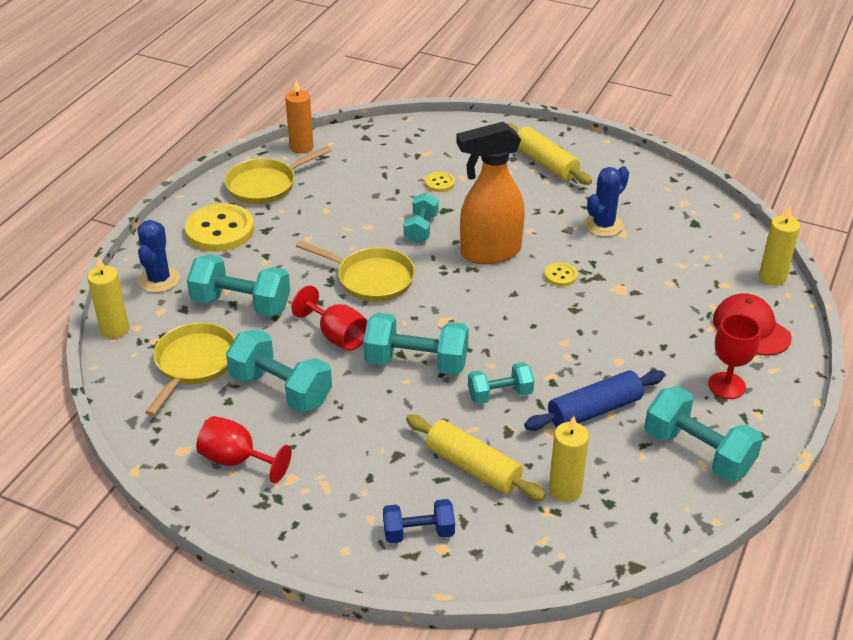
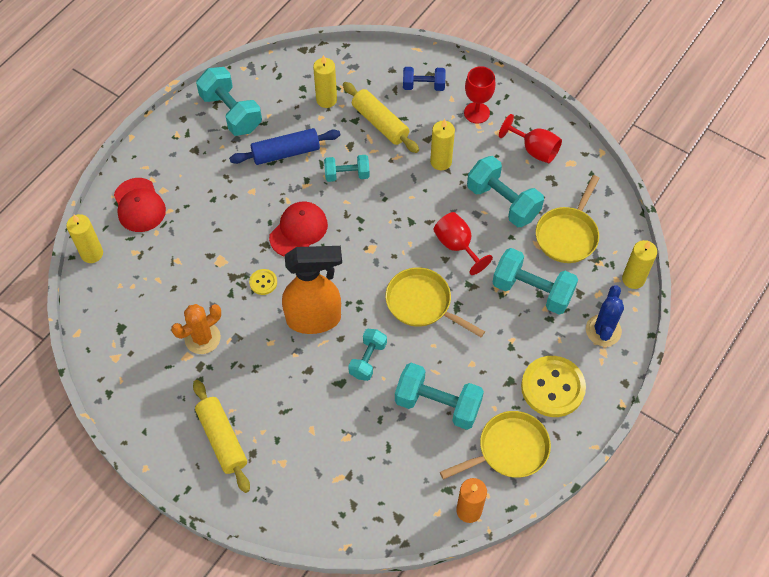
camera: 170 degrees left, 20 degrees up
turquoise dumbbell [363,312,469,375] -> turquoise dumbbell moved to [395,363,484,430]
yellow button [425,172,455,192] -> none
blue cactus [584,166,629,237] -> orange cactus [171,304,221,354]
red goblet [708,314,761,399] -> red goblet moved to [464,66,495,124]
none -> red cap [269,202,328,257]
none -> yellow candle [430,119,455,170]

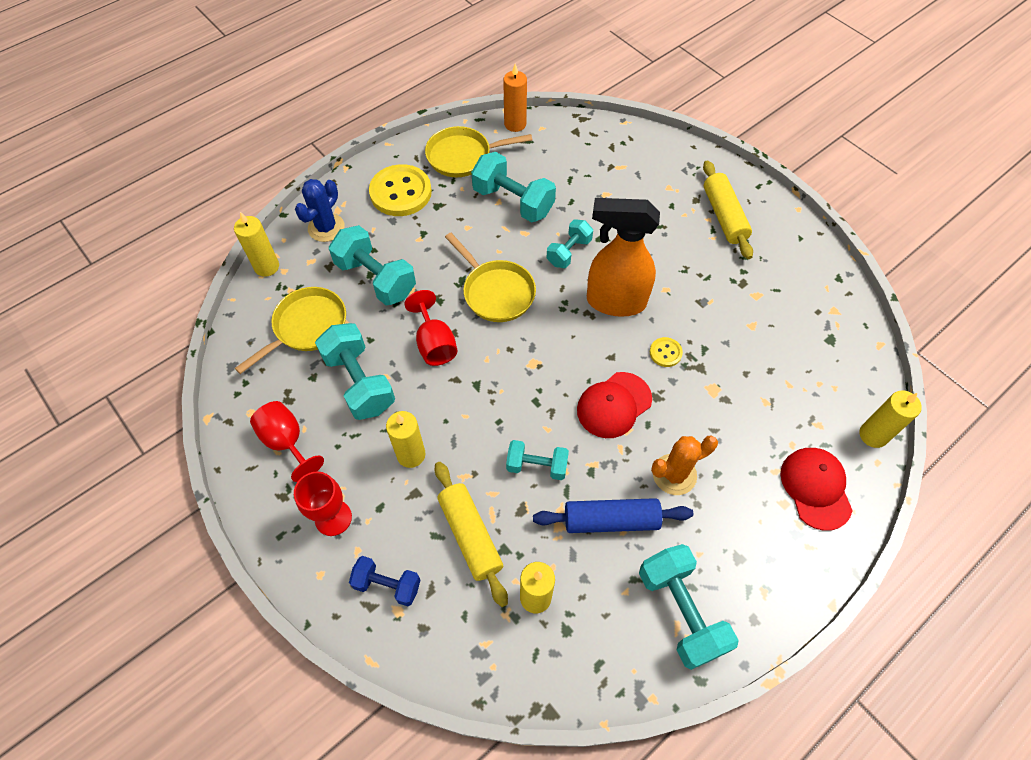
camera: 165 degrees left, 0 degrees up
orange cactus [171,304,221,354] -> orange cactus moved to [651,436,718,495]

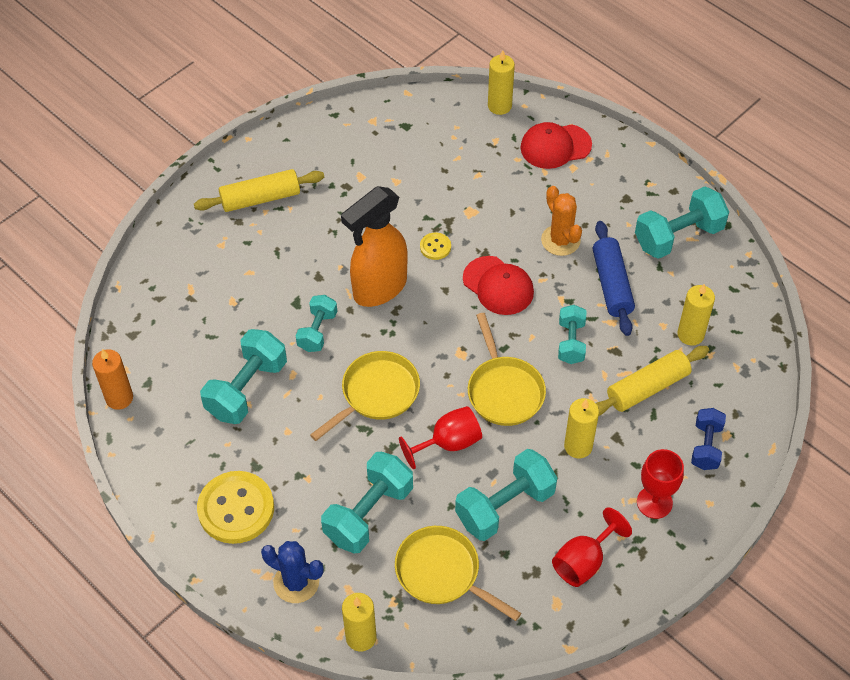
camera: 95 degrees left, 5 degrees down
yellow pan [425,126,532,177] -> yellow pan moved to [468,313,546,426]
turquoise dumbbell [547,219,593,268] -> turquoise dumbbell turned 75 degrees clockwise [296,295,337,352]
orange spray bottle [587,198,660,317] -> orange spray bottle turned 45 degrees clockwise [341,186,408,307]

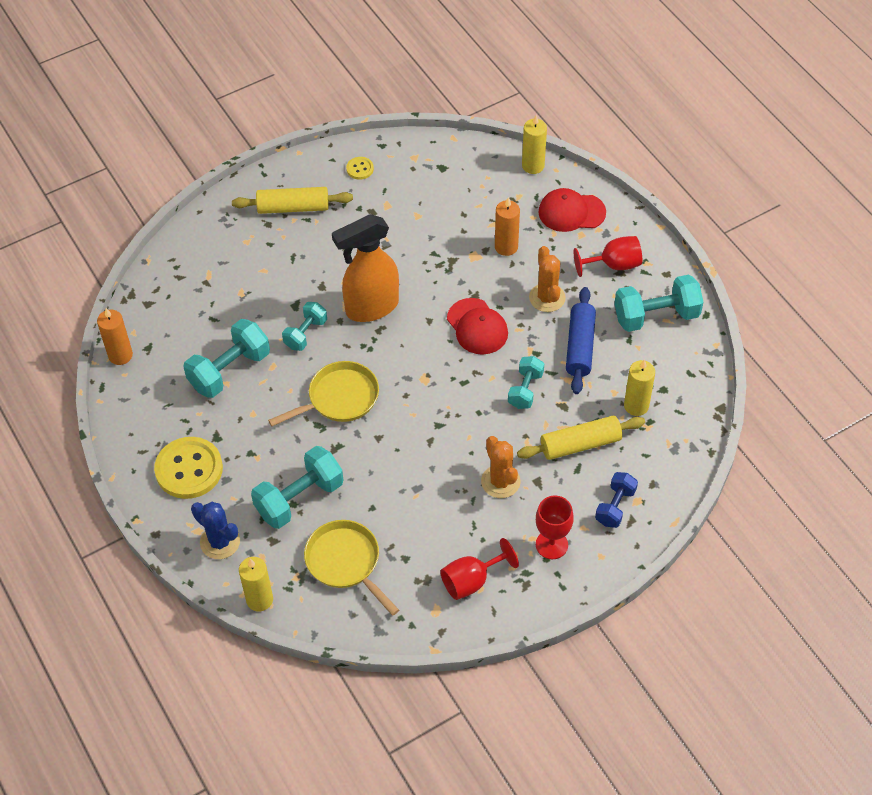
camera: 15 degrees right, 0 degrees up
red goblet [399,406,482,469] -> red goblet moved to [574,236,642,277]
yellow button [420,232,451,260] -> yellow button moved to [346,157,374,180]
turquoise dumbbell [455,449,557,541] -> none
yellow pan [468,313,546,426] -> none
yellow candle [564,398,599,458] -> orange cactus [481,436,520,498]
none -> orange candle [495,197,520,256]

